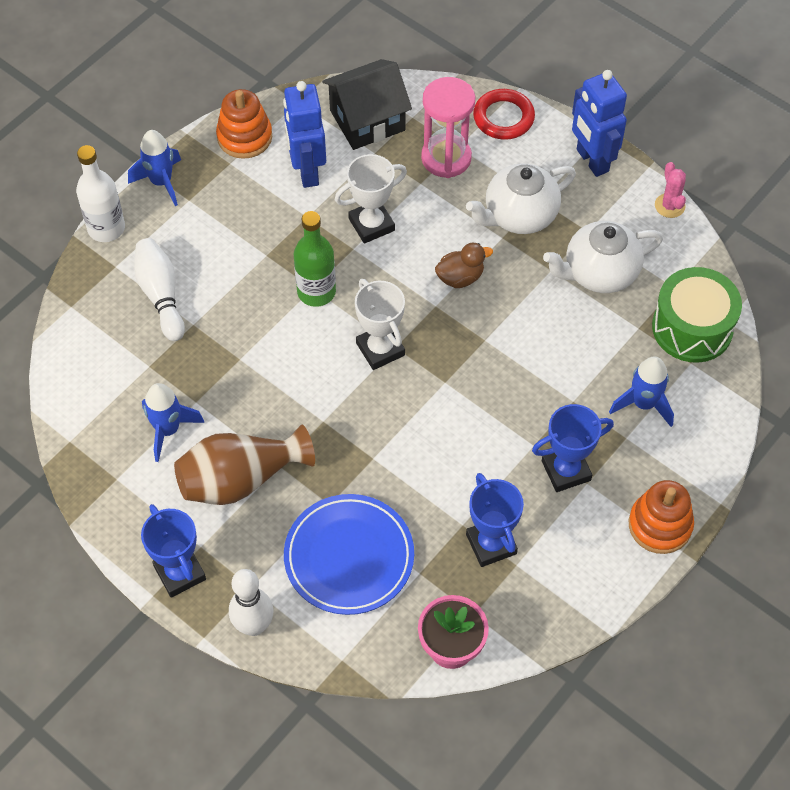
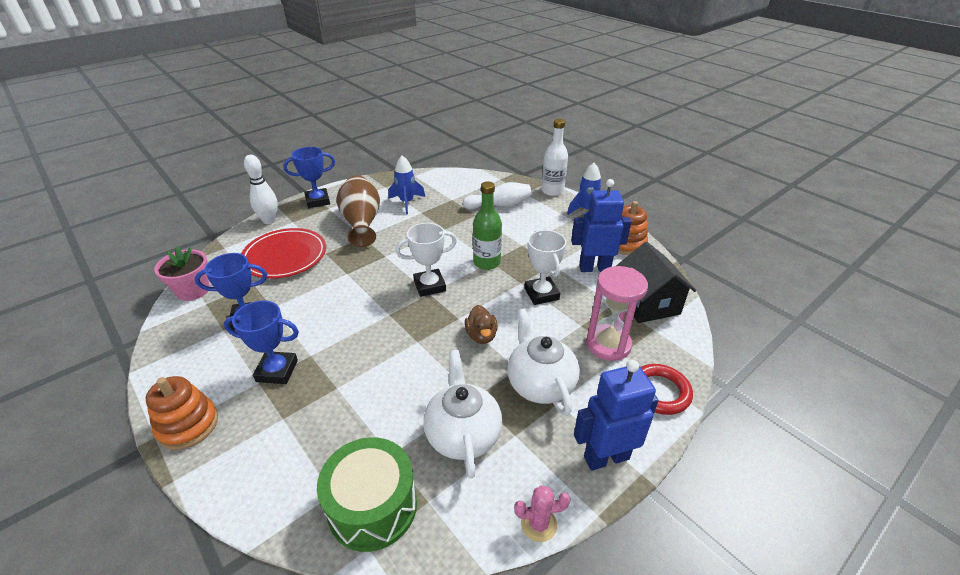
camera: 100 degrees right, 20 degrees down
blue plate [284,494,414,615] -> red plate [241,228,326,279]
blue trophy [532,404,614,492] -> blue trophy turned 75 degrees counterclockwise [224,301,299,384]
blue rocket [609,356,674,427] -> none

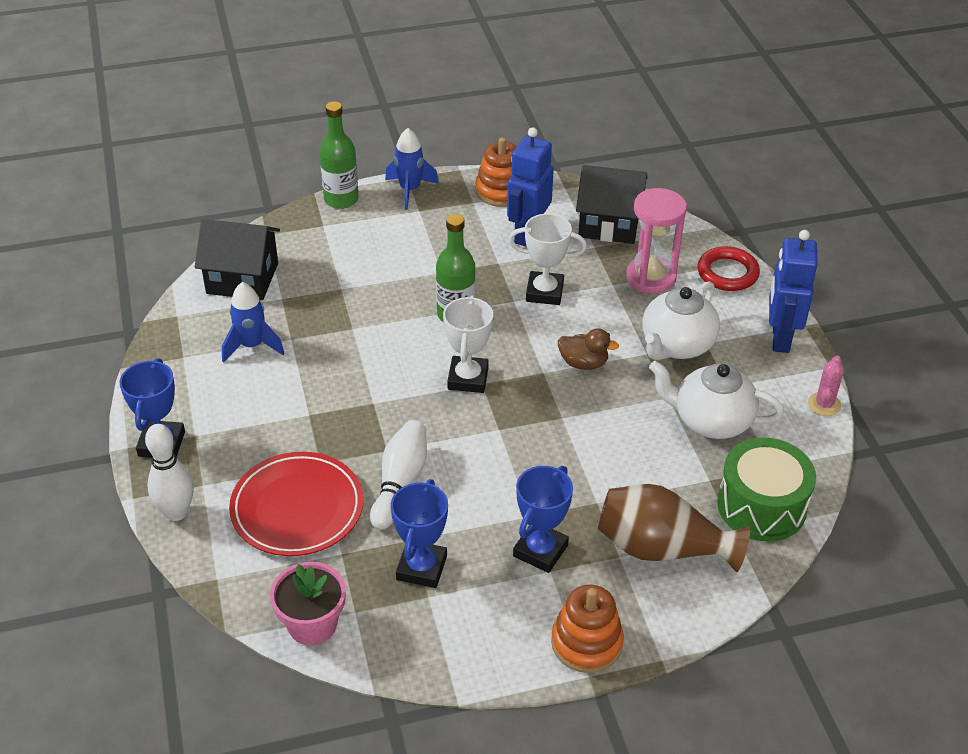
camera: 65 degrees left, 5 degrees up
brown vase [337,175,380,247] -> brown vase moved to [598,484,750,572]
white bowling pin [463,182,532,210] -> white bowling pin moved to [370,420,427,530]
white teapot [507,308,580,416] -> white teapot turned 60 degrees counterclockwise [643,281,720,360]
white bottle [541,119,568,196] -> green bottle [320,101,359,209]
none -> black house [195,219,280,300]

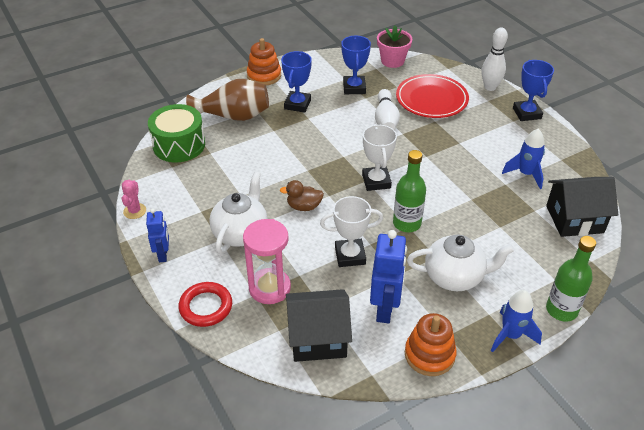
camera: 165 degrees right, 0 degrees up
white teapot [649,361,784,439] -> white teapot moved to [407,235,514,291]
blue robot [769,230,818,353] -> blue robot [146,208,169,262], size x0.61

